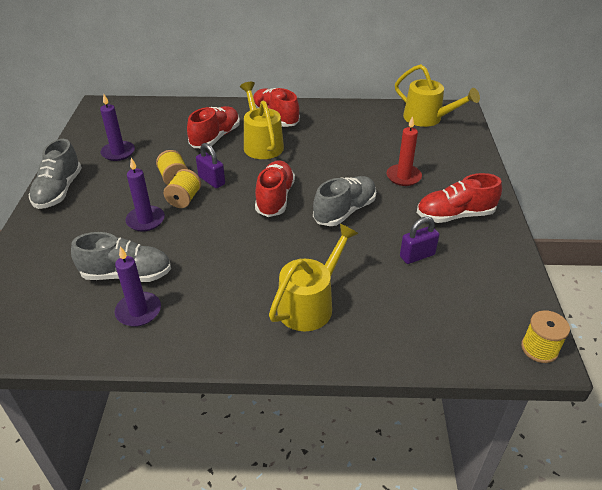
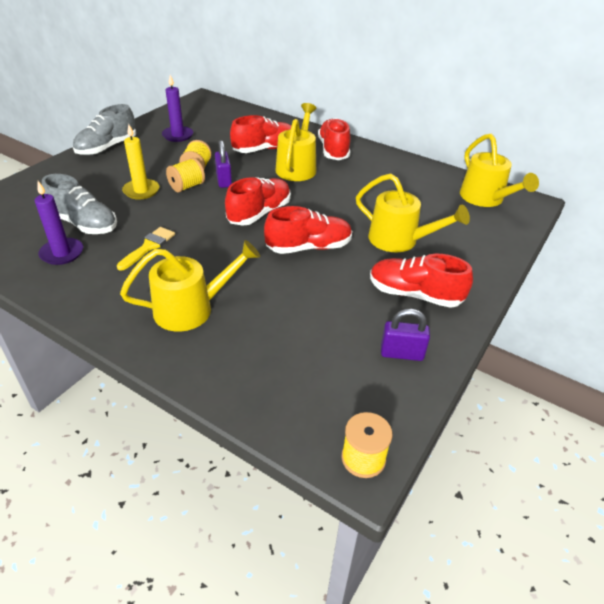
camera: 30 degrees right, 0 degrees up
purple candle [126,158,165,232] -> yellow candle [122,124,159,200]
grey shoe [313,176,376,226] -> red shoe [264,206,352,254]
red candle [386,116,422,186] -> yellow watering can [356,173,470,252]
purple padlock [400,216,439,264] -> purple padlock moved to [381,309,430,361]
none -> yellow brush [117,227,175,271]

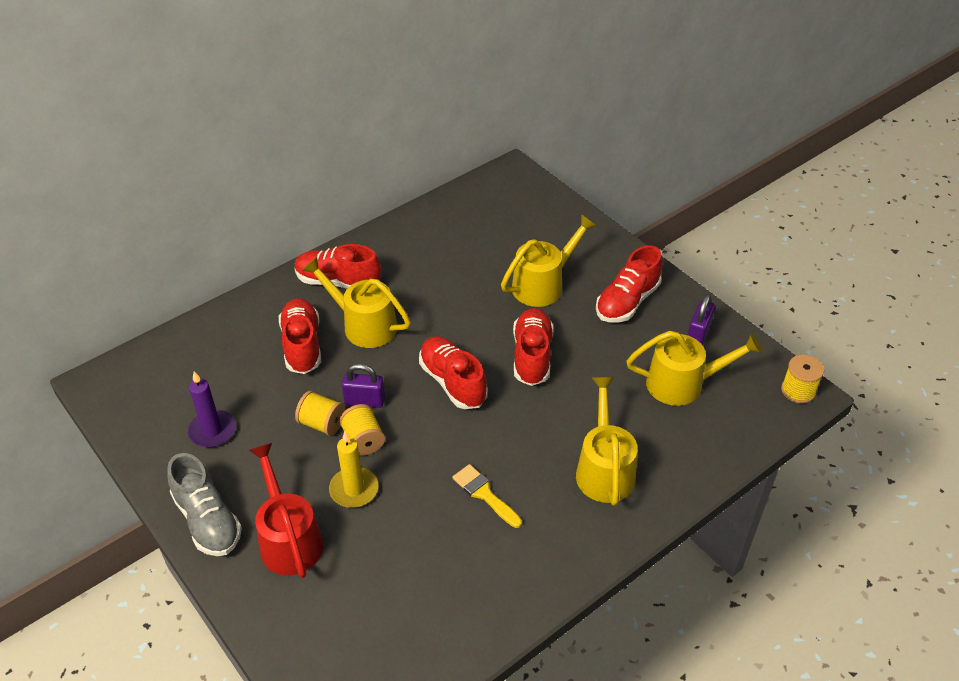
camera: 70 degrees left, 5 degrees up
purple candle [35,181,83,265] -> none
grey shoe [42,174,117,234] -> none
yellow watering can [460,133,539,207] -> yellow watering can moved to [626,331,763,406]
none -> red watering can [249,443,323,578]

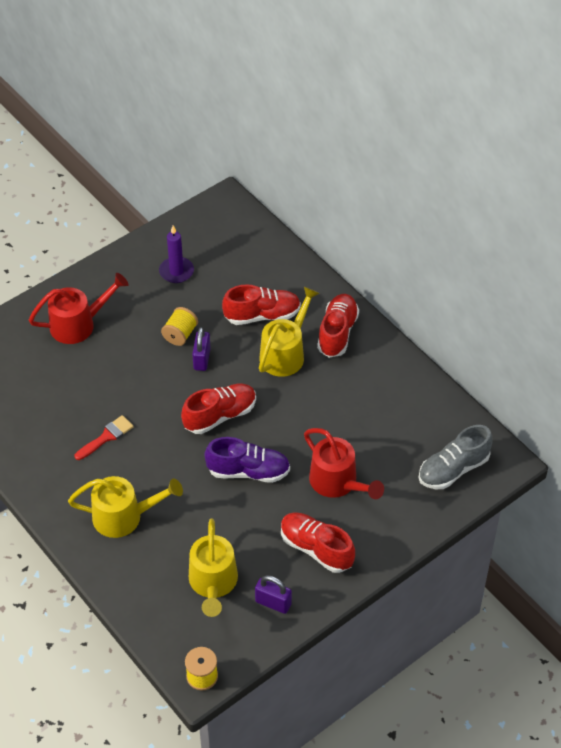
camera: 90 degrees right, 5 degrees up
grey shoe [167,453,242,556] -> grey shoe moved to [418,425,493,489]
yellow candle [329,431,378,508] -> none
yellow spool [339,404,385,456] -> none
yellow brush [452,464,522,528] -> red brush [75,415,134,460]
yellow watering can [501,214,597,307] -> red watering can [304,428,384,499]
red shoe [513,308,554,386] -> purple shoe [205,437,290,483]

